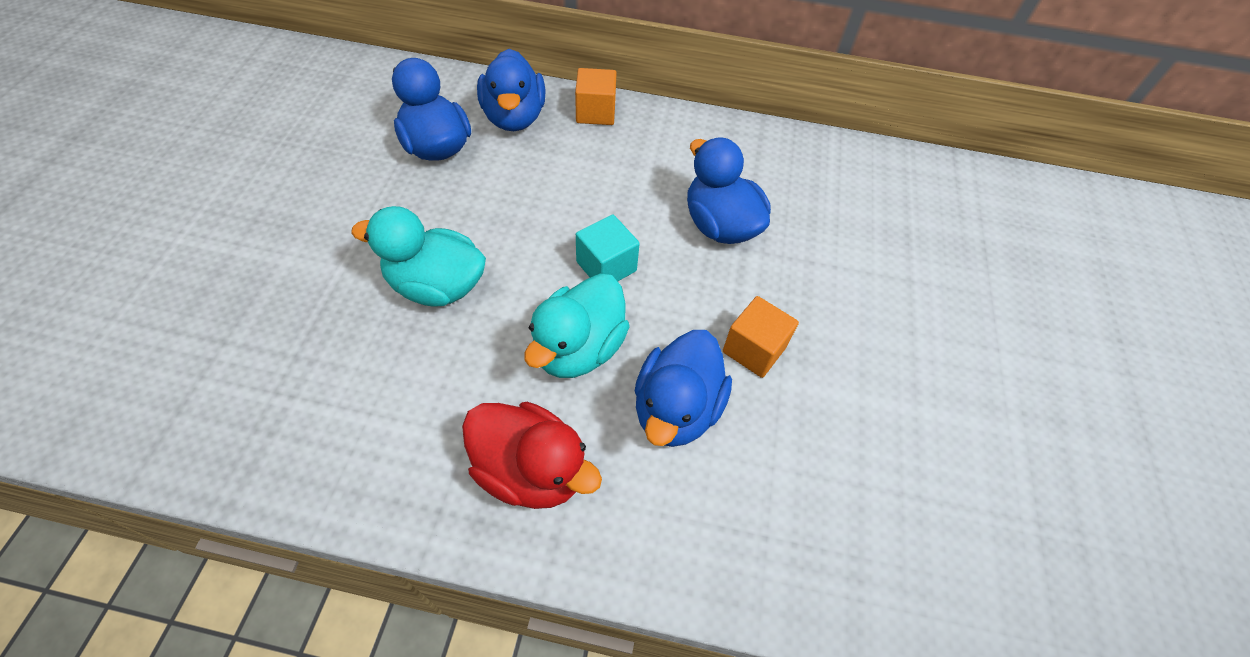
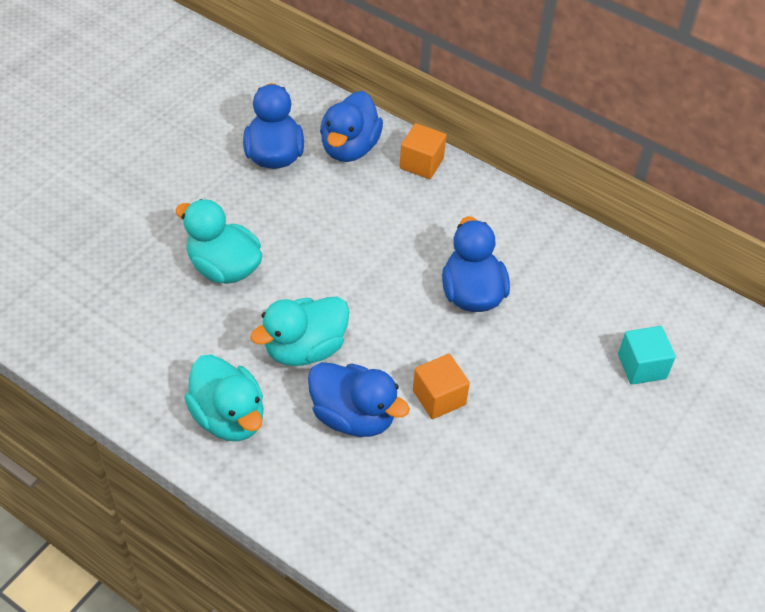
camera: 25 degrees right, 5 degrees down
red duck [462,402,602,509] -> turquoise duck [184,355,264,441]
turquoise cube [576,214,640,281] -> turquoise cube moved to [618,326,676,385]
blue duck [635,330,732,447] -> blue duck turned 105 degrees counterclockwise [308,362,410,437]

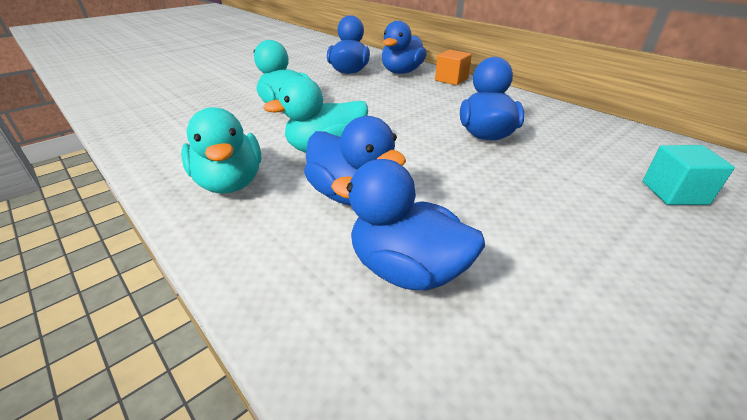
camera: 15 degrees right, 15 degrees down
orange cube [413,354,470,419] -> none
none -> blue duck [331,159,485,291]

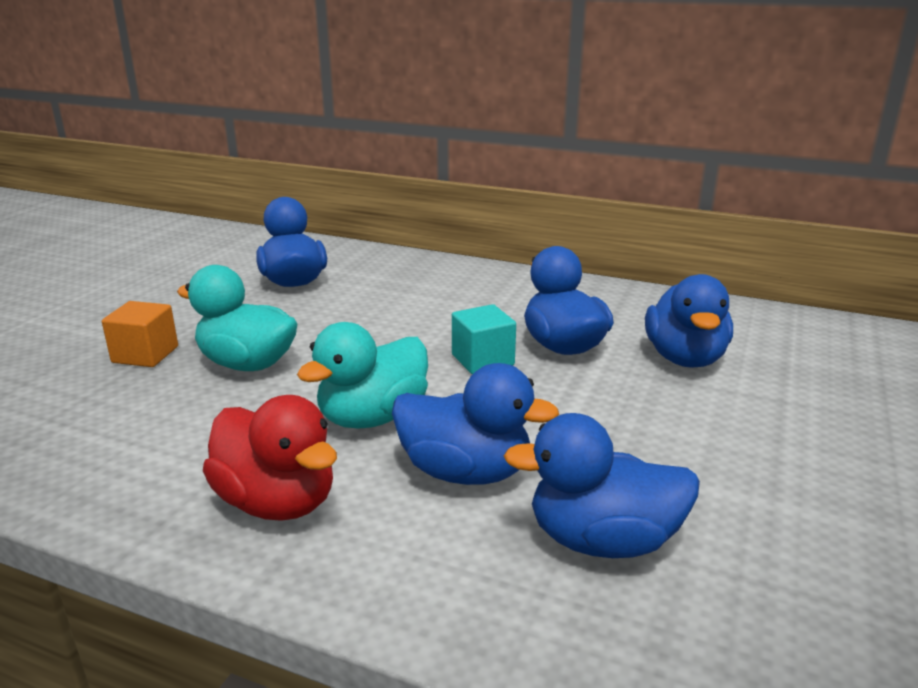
camera: 25 degrees left, 10 degrees down
turquoise duck [181,107,261,194] -> red duck [203,395,337,521]
blue duck [382,21,427,74] -> blue duck moved to [645,274,733,368]
orange cube [435,50,472,85] -> orange cube moved to [102,301,178,367]
turquoise cube [643,145,735,205] -> turquoise cube moved to [452,304,516,374]

